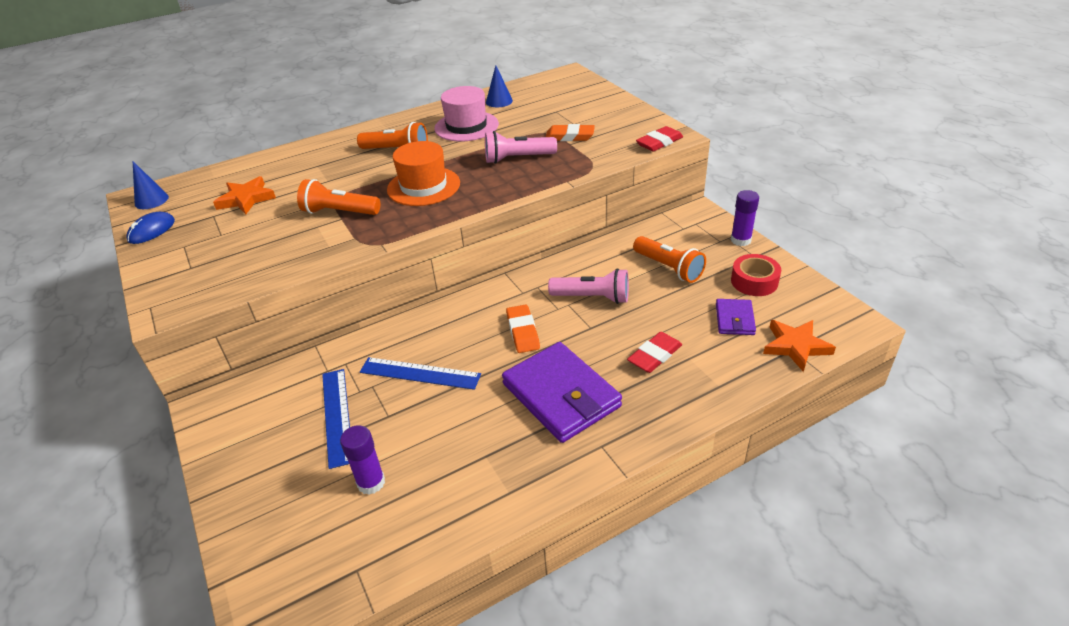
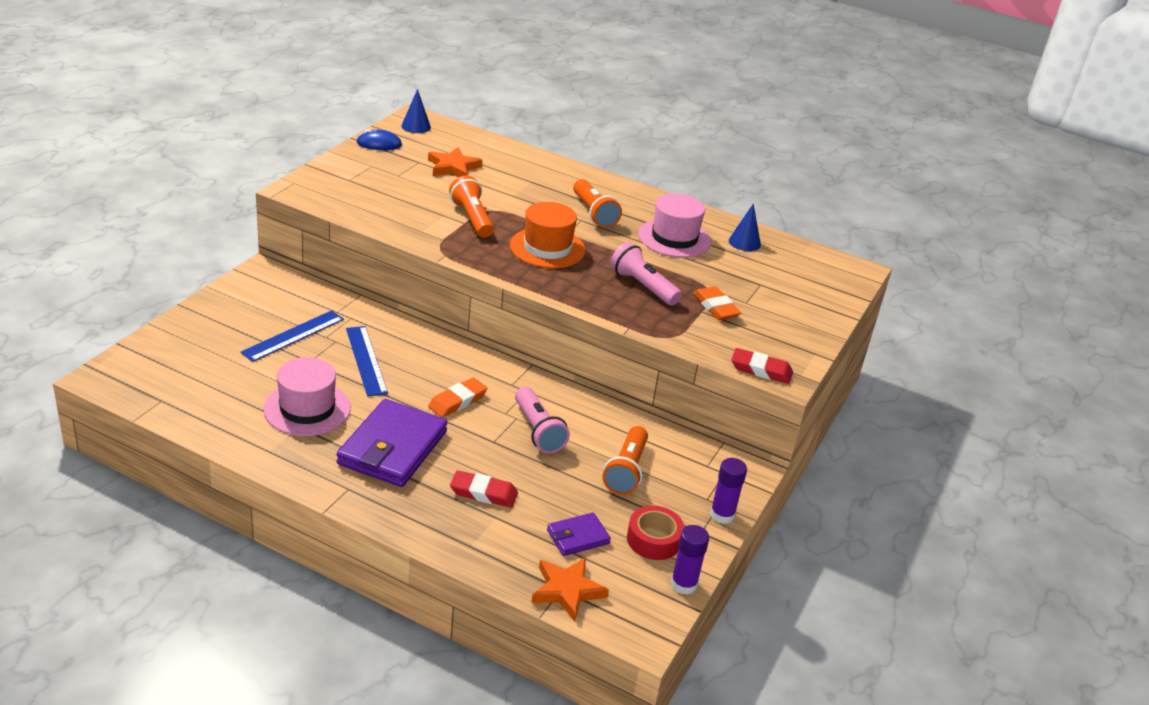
camera: 50 degrees right, 5 degrees down
purple glue stick [340,425,385,495] -> purple glue stick moved to [671,525,709,595]
none -> pink hat [263,357,351,436]

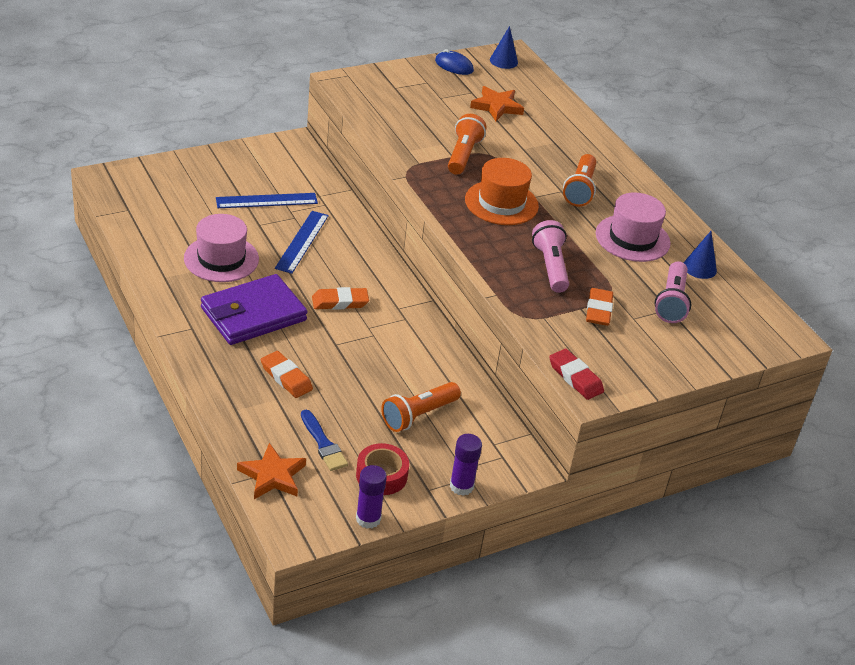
camera: 35 degrees right, 5 degrees up
red eraser [450,470,518,508] -> orange eraser [261,351,313,398]
pink flashlight [515,387,570,454] -> pink flashlight moved to [655,261,691,323]
purple wallet [547,513,611,556] -> blue brush [301,410,348,471]

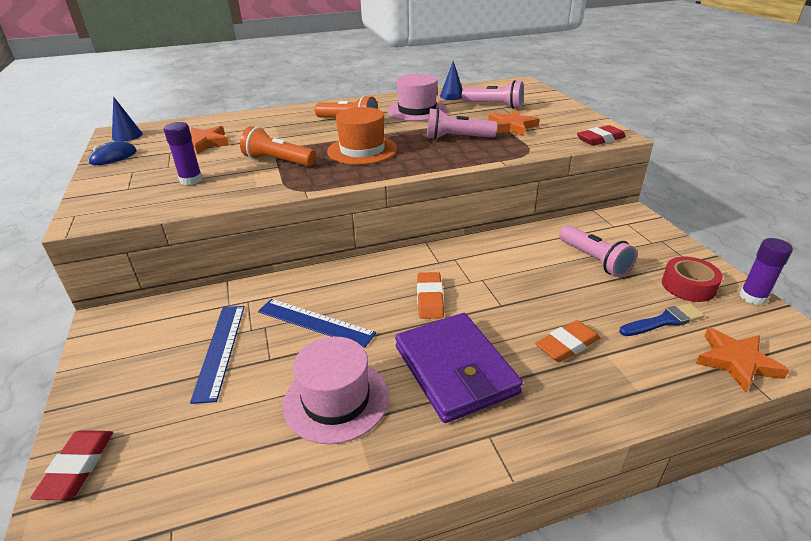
camera: 75 degrees left, 5 degrees down
orange flashlight [381,382,461,432] -> pink flashlight [559,225,637,277]
purple glue stick [450,434,482,496] -> purple glue stick moved to [164,122,203,185]
orange eraser [586,288,613,326] -> orange star [488,110,540,136]
none -> red eraser [30,430,113,500]

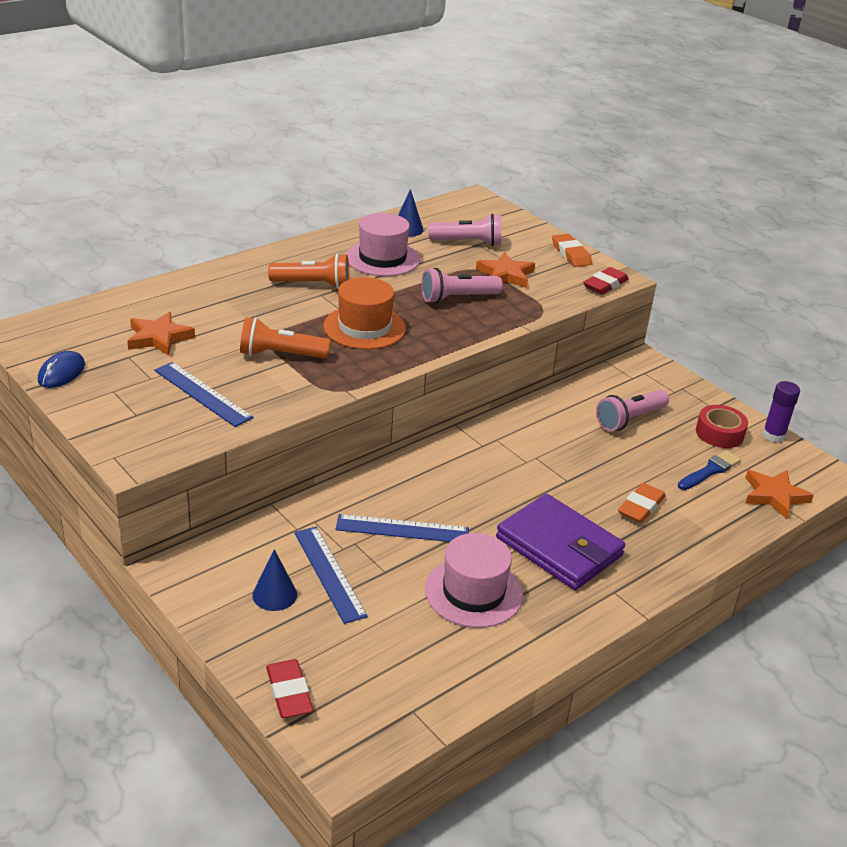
camera: 25 degrees left, 0 degrees up
blue cone [112,96,143,142] -> blue cone moved to [252,549,297,611]
purple glue stick [164,122,203,185] -> blue ruler [154,362,253,427]
orange eraser [417,272,444,319] -> orange eraser moved to [552,234,592,267]
pink flashlight [559,225,637,277] -> pink flashlight turned 105 degrees clockwise [596,390,669,431]

